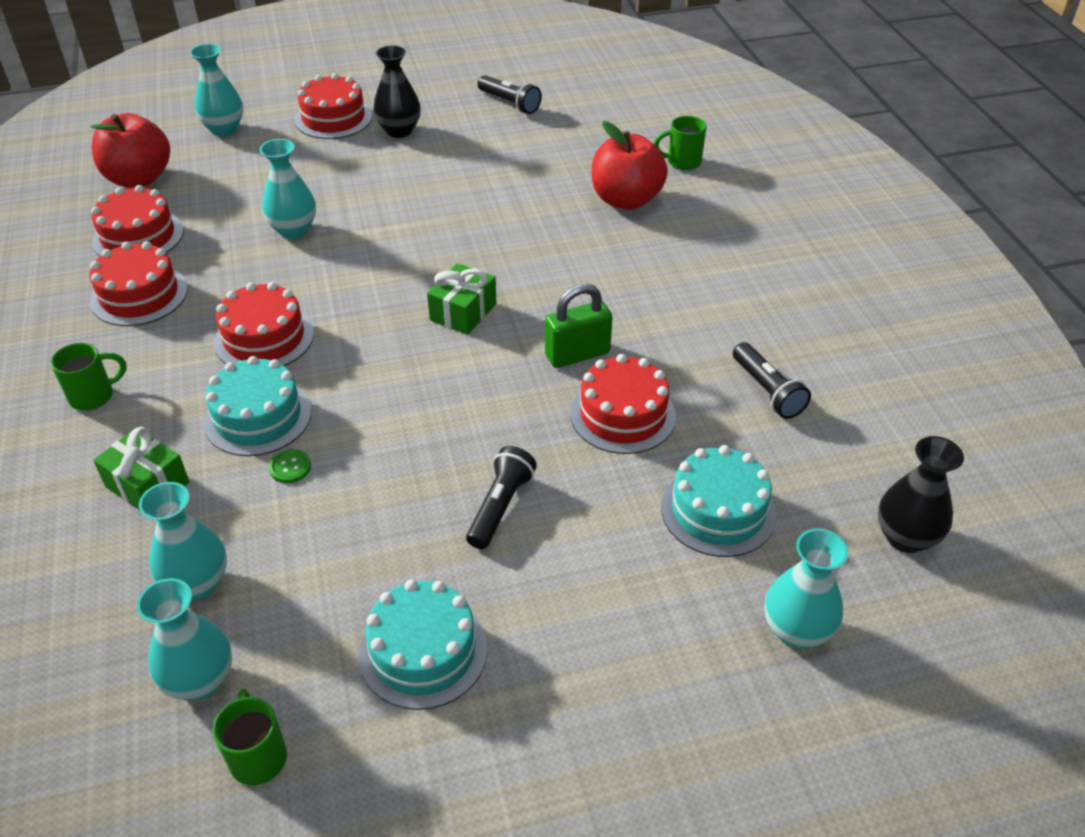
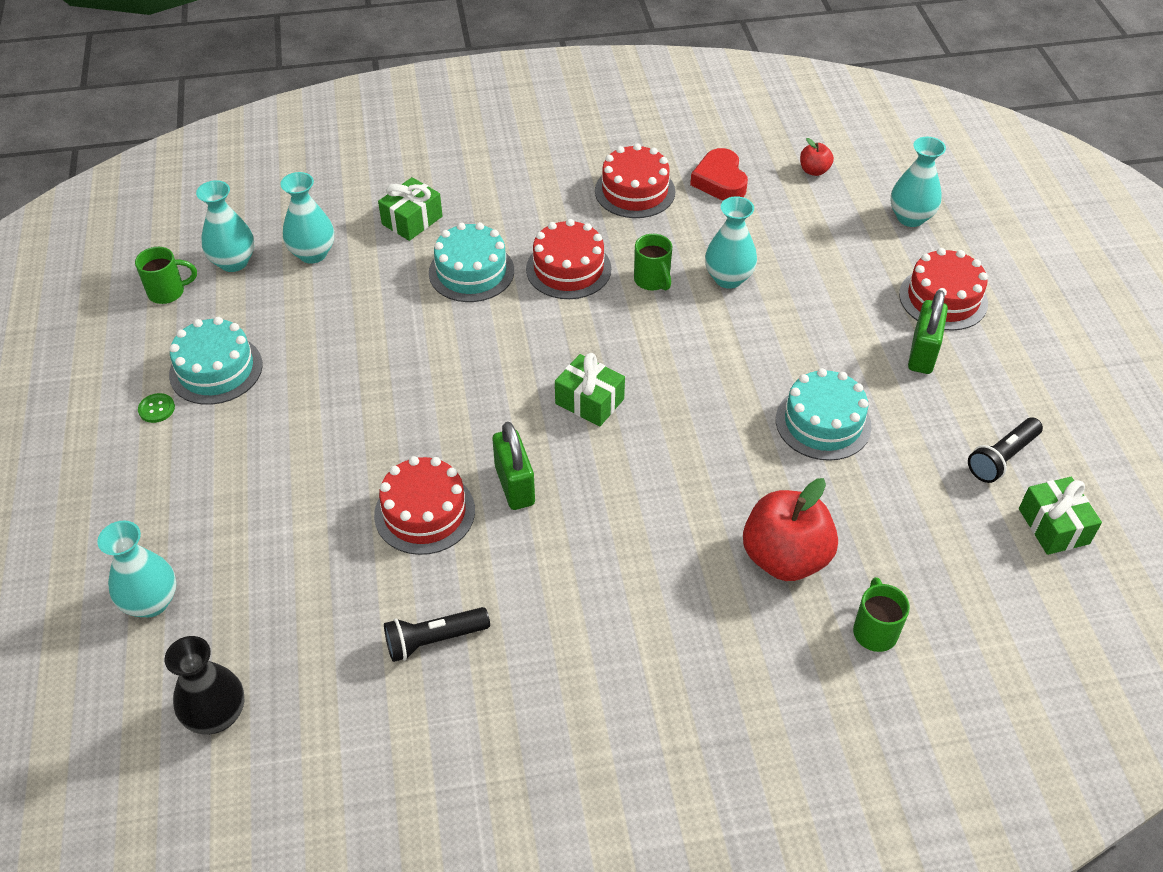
camera: 95 degrees right, 5 degrees up
green mug [51,343,127,411] -> green mug moved to [634,234,672,291]
red apple [91,113,170,187] -> red apple [800,138,834,176], size x0.47
red cake [91,185,184,257] -> red heart [690,148,748,201]
green button [269,449,311,483] -> green button moved to [138,393,175,423]
black vase [373,45,421,138] -> green padlock [908,290,948,374]
black flashlight [466,446,537,549] -> none
turquoise cake [661,445,776,557] -> turquoise cake moved to [776,368,872,461]
none -> green gift [1019,477,1102,555]

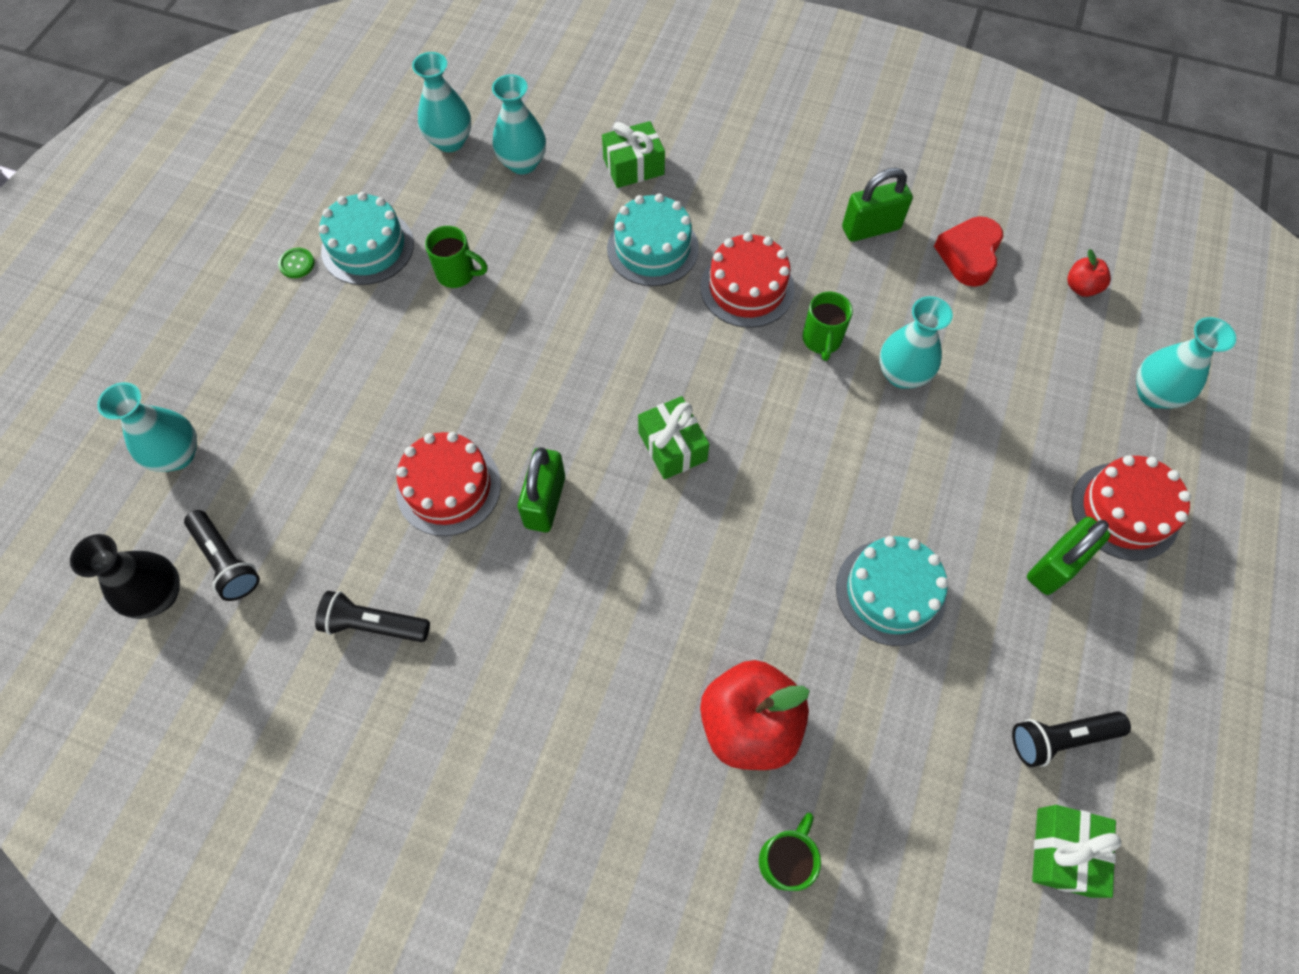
camera: 30 degrees right, 15 degrees up
green mug [135,247,197,304] -> green mug moved to [425,226,488,288]
red cake [595,143,675,218] -> green padlock [842,168,913,242]
none -> black flashlight [184,510,260,601]

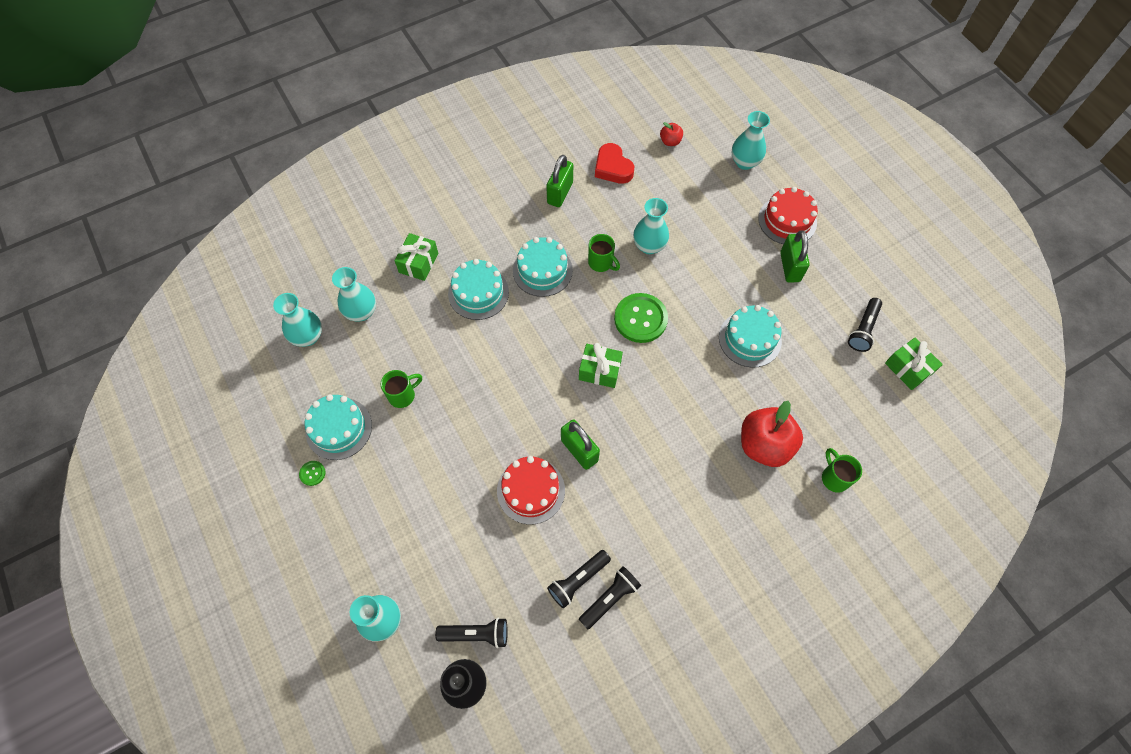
camera: 50 degrees left, 0 degrees up
red cake [701,232,794,328] -> turquoise cake [513,237,573,297]
none -> black flashlight [579,566,641,629]
none -> green button [614,293,668,343]

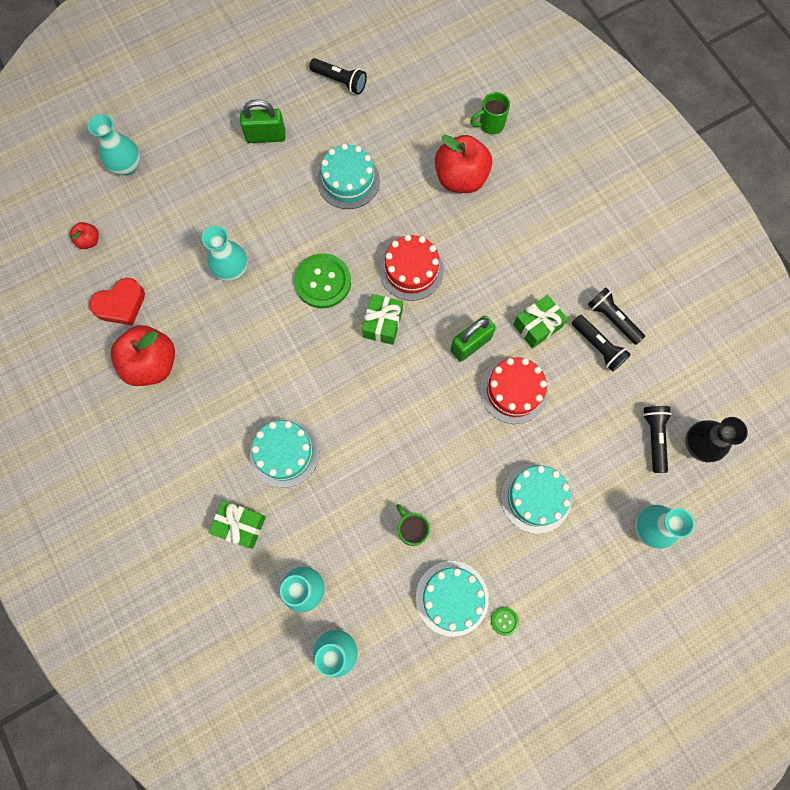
camera: 90 degrees left, 10 degrees up
turquoise cake [513,237,573,297] -> turquoise cake moved to [501,463,571,534]
green padlock [546,155,573,207] -> red apple [111,325,175,386]
green mug [588,234,620,272] -> none
red cake [758,187,818,244] -> red cake moved to [379,235,444,301]
green gift [885,338,943,390] -> green gift moved to [513,295,568,348]

